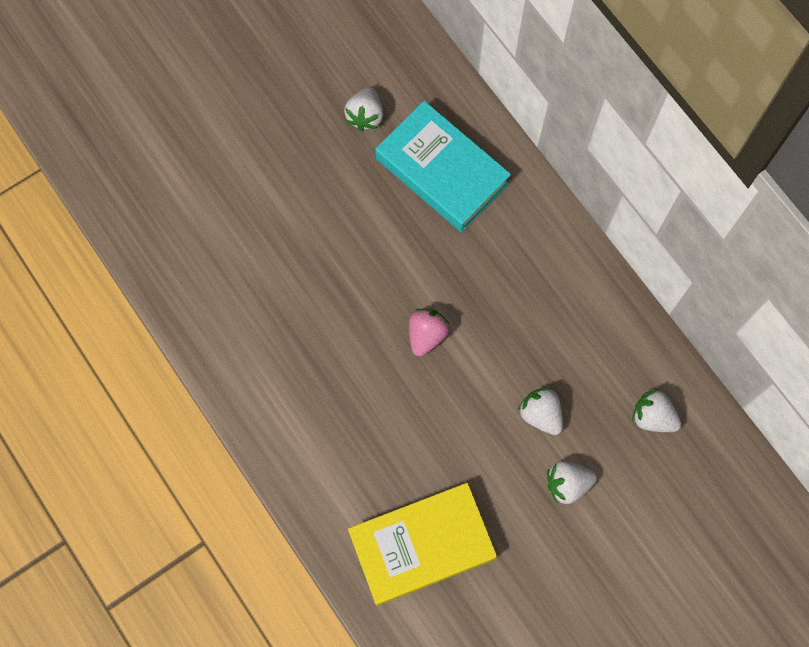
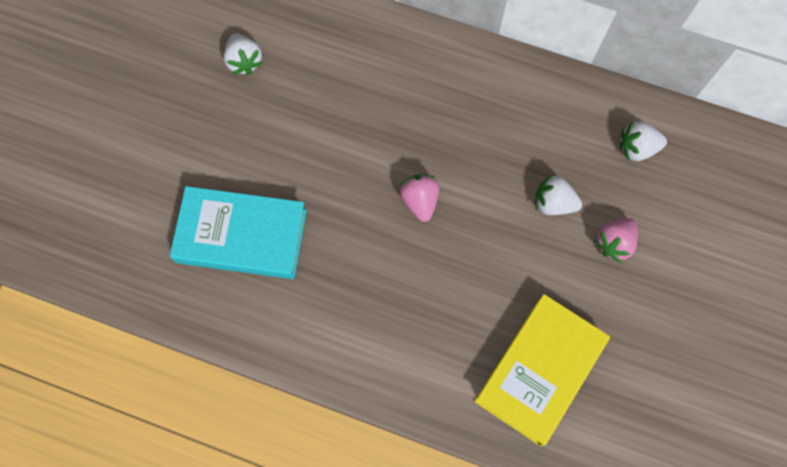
camera: 35 degrees left, 0 degrees up
turquoise book [375,101,511,232] -> turquoise book moved to [170,186,307,279]
white strawberry [547,461,597,504] -> pink strawberry [594,218,638,263]

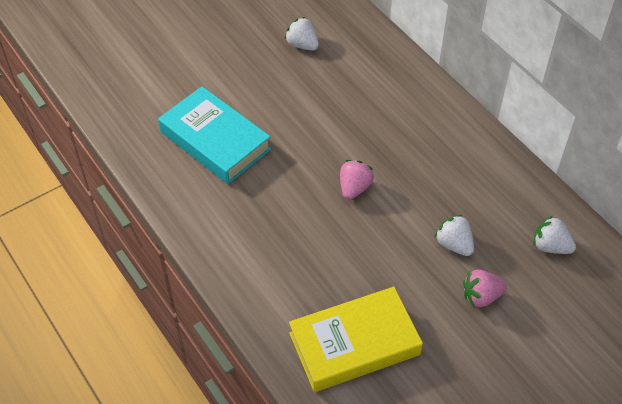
camera: 35 degrees right, 20 degrees down
white strawberry [224,34,263,75] -> white strawberry turned 120 degrees clockwise [285,17,319,51]

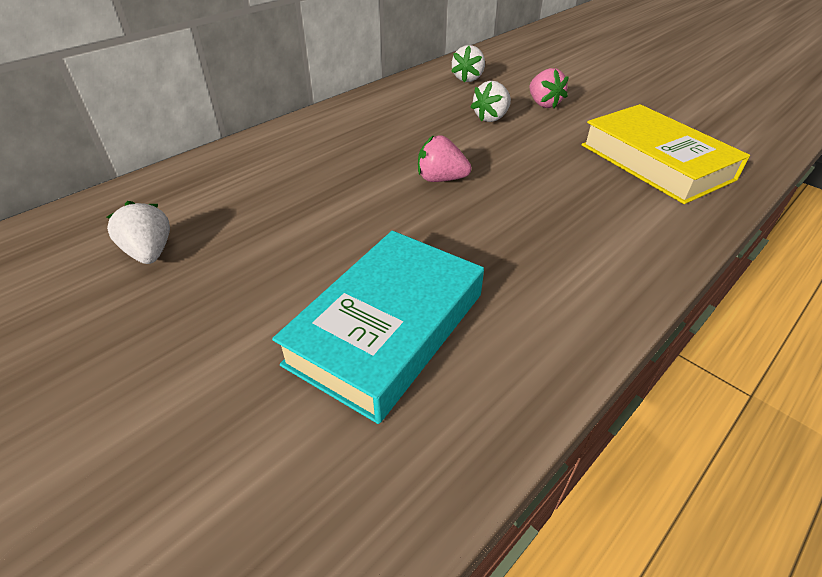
camera: 100 degrees left, 10 degrees down
white strawberry [285,17,319,51] -> white strawberry turned 120 degrees clockwise [107,201,170,264]

